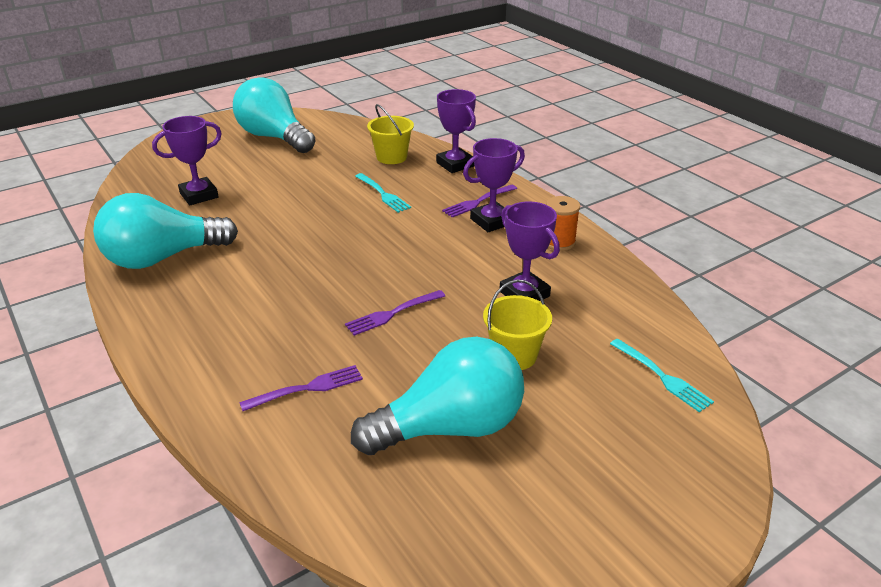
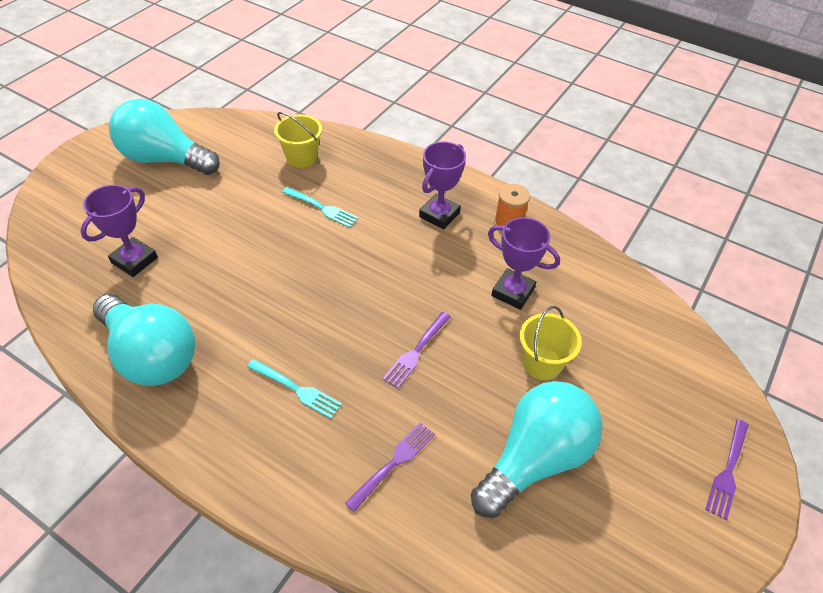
camera: 25 degrees left, 15 degrees up
turquoise light bulb [93,193,238,269] -> turquoise light bulb turned 90 degrees counterclockwise [93,294,195,386]
purple trophy [436,89,476,173] -> none
purple fork [442,185,517,218] -> purple fork moved to [705,419,749,520]
turquoise fork [610,339,714,412] -> turquoise fork moved to [247,359,342,419]

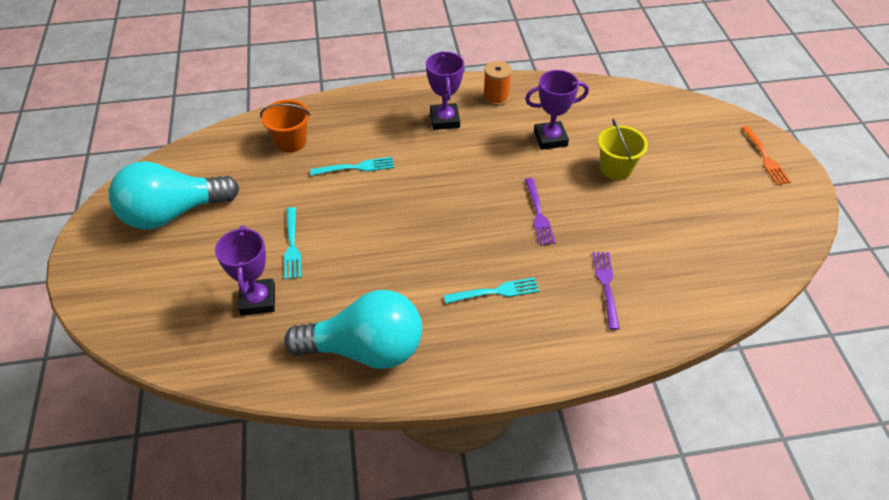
camera: 40 degrees left, 0 degrees up
yellow bucket [274,112,322,168] -> orange bucket [260,100,310,153]
turquoise light bulb [471,381,603,518] -> none
purple fork [705,419,749,520] -> orange fork [742,126,791,185]
none -> turquoise fork [284,207,302,280]

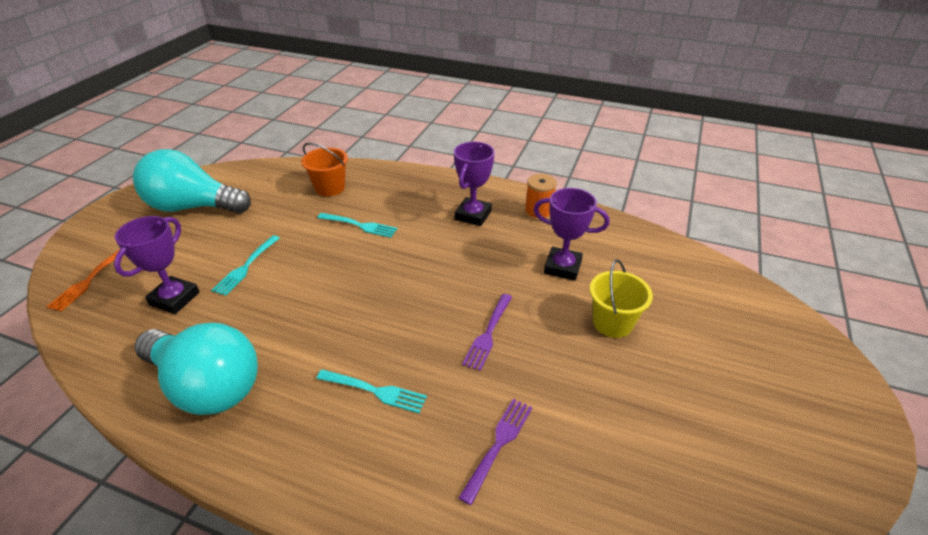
camera: 30 degrees right, 10 degrees down
orange fork [742,126,791,185] -> orange fork moved to [46,249,120,312]

